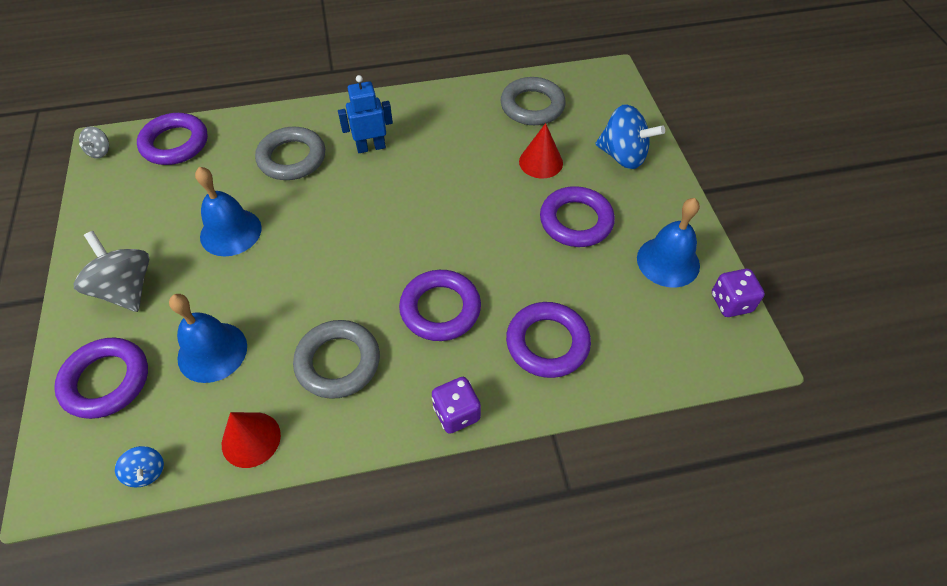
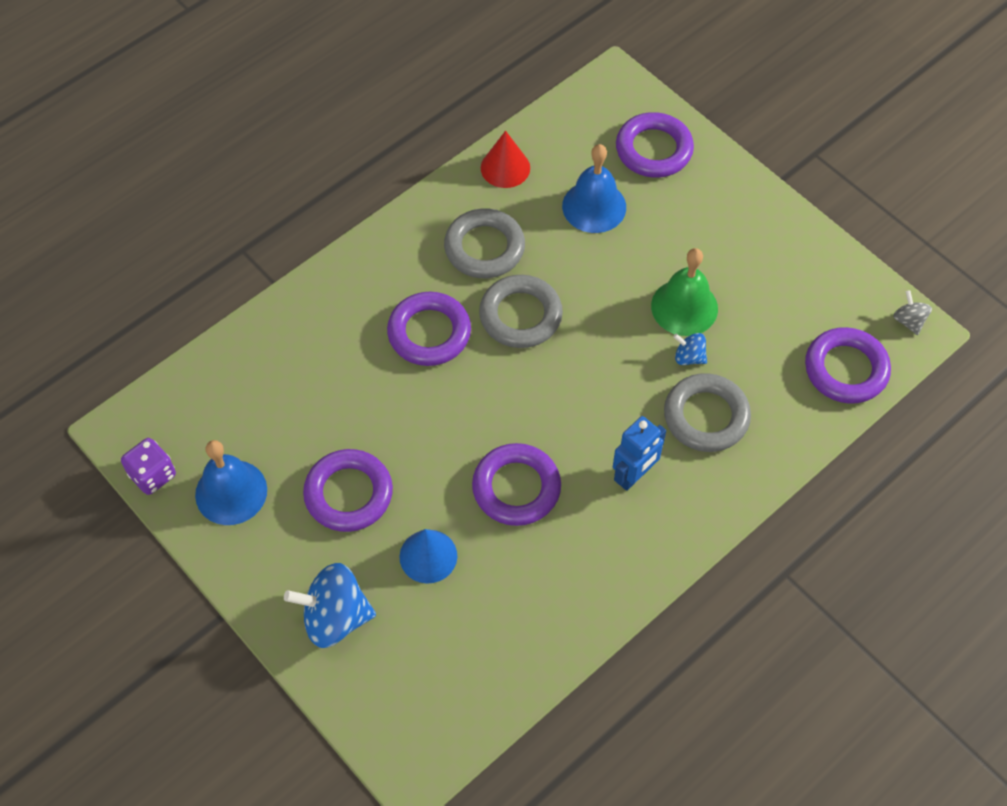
camera: 150 degrees right, 5 degrees up
grey spinning top [74,231,149,312] -> none
blue spinning top [115,446,164,487] -> blue spinning top moved to [673,333,707,365]
blue bell [195,167,262,256] -> green bell [651,248,718,336]
purple dice [432,377,481,434] -> none
grey ring [501,77,566,125] -> grey ring moved to [479,275,563,348]
purple ring [506,302,591,378] -> purple ring moved to [472,443,561,526]
red cone [519,123,563,178] -> blue cone [400,529,457,584]

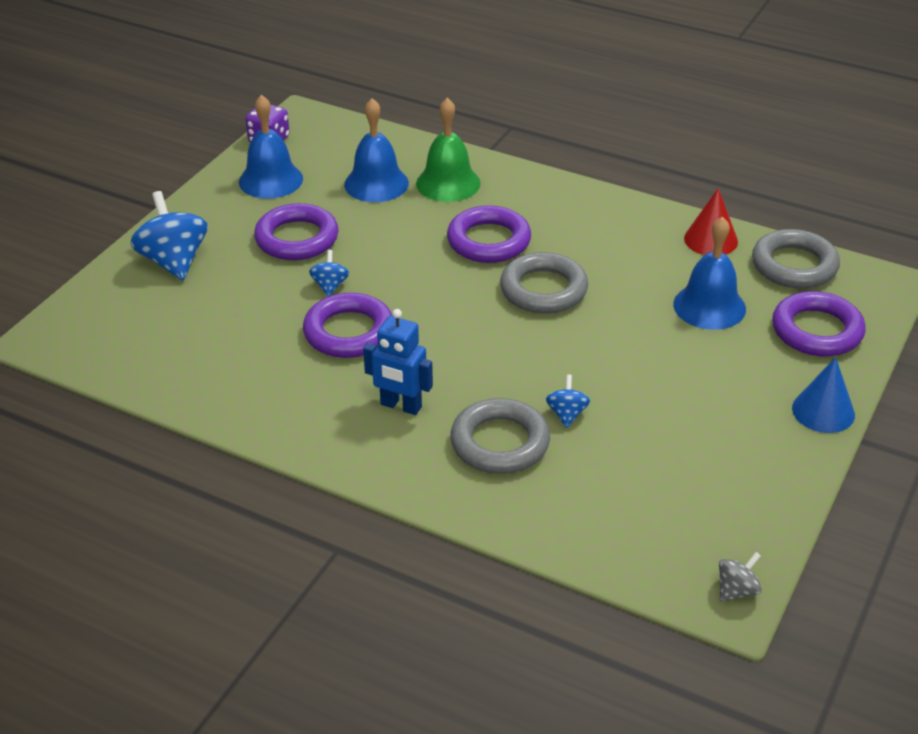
camera: 70 degrees right, 20 degrees down
blue cone [400,529,457,584] -> blue cone moved to [792,357,855,433]
grey ring [444,208,525,278] -> grey ring moved to [752,229,840,289]
green bell [651,248,718,336] -> green bell moved to [416,98,481,202]
purple ring [805,327,891,404] -> none
none -> blue spinning top [309,250,349,297]
none -> blue bell [344,98,409,202]

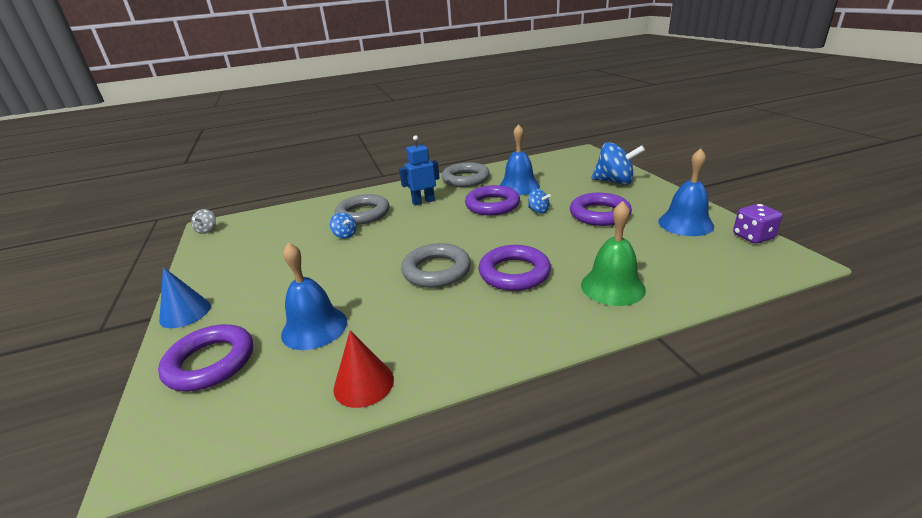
camera: 135 degrees right, 10 degrees down
blue bell [344,98,409,202] -> blue bell moved to [500,124,540,195]
grey ring [752,229,840,289] -> grey ring moved to [442,162,490,187]

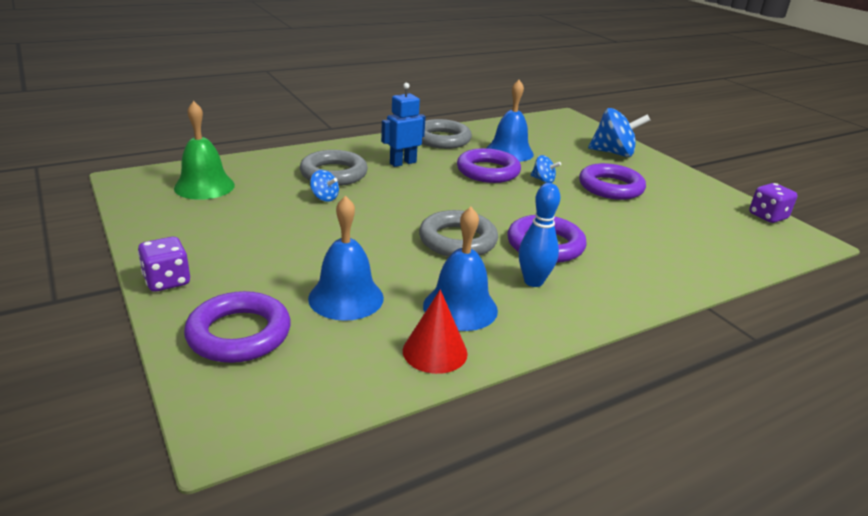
camera: 15 degrees left, 0 degrees up
blue cone [159,267,211,328] -> purple dice [138,237,190,292]
grey spinning top [191,209,216,234] -> none
green bell [581,201,646,306] -> green bell moved to [174,101,235,200]
blue bell [658,148,714,236] -> blue bell moved to [423,207,498,331]
none -> blue bowling pin [519,183,560,287]

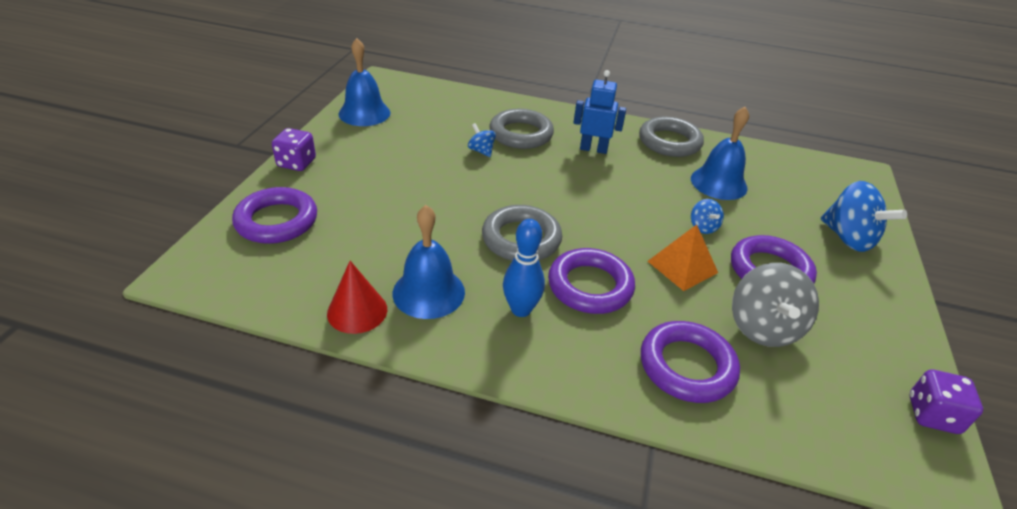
camera: 45 degrees right, 10 degrees up
green bell [174,101,235,200] -> none
blue bell [308,196,384,321] -> blue bell moved to [339,38,391,126]
blue spinning top [310,170,339,202] -> blue spinning top turned 150 degrees clockwise [468,123,496,157]
purple ring [457,148,521,183] -> purple ring moved to [641,321,740,403]
none -> orange pyramid [647,224,718,291]
none -> grey spinning top [732,263,819,347]

